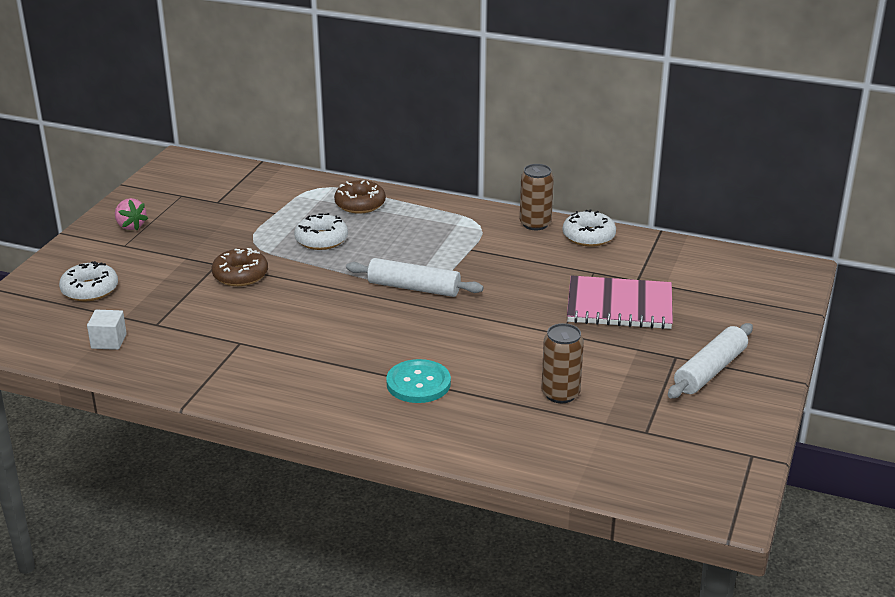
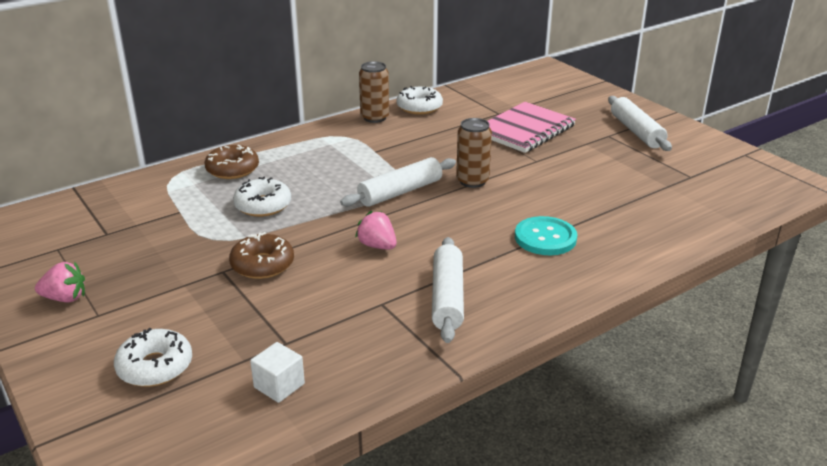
camera: 55 degrees left, 0 degrees up
brown can [541,323,584,403] -> brown can moved to [456,118,492,188]
none -> pink strawberry [355,211,397,250]
none -> white rolling pin [432,237,464,343]

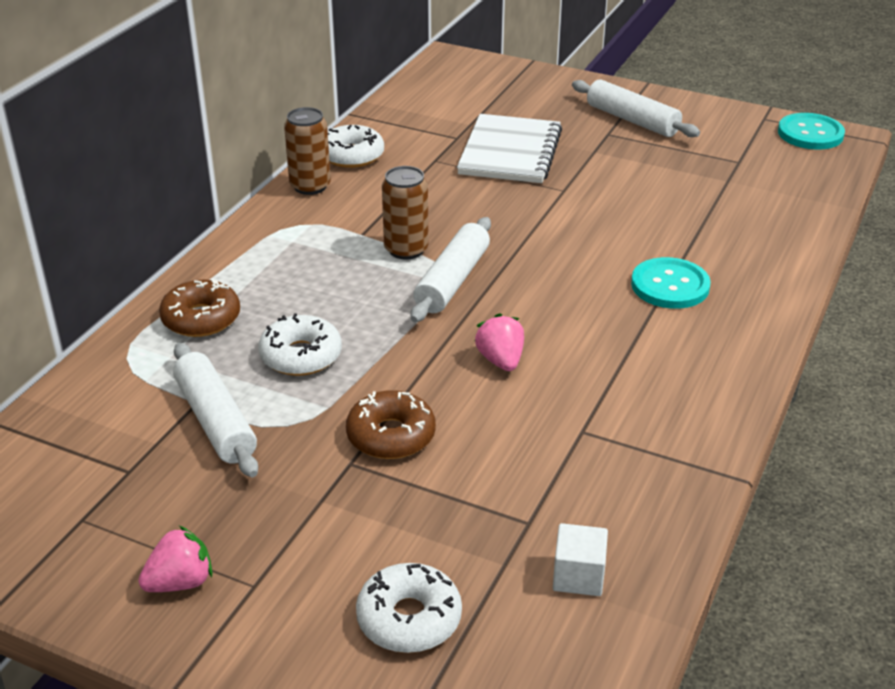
camera: 30 degrees left, 5 degrees up
pink strawberry [355,211,397,250] -> pink strawberry turned 60 degrees clockwise [475,313,524,371]
white rolling pin [432,237,464,343] -> white rolling pin moved to [173,343,258,477]
brown can [456,118,492,188] -> brown can moved to [382,166,429,259]
pink notebook [488,102,576,153] -> white notebook [457,114,562,183]
none -> turquoise button [778,113,845,150]

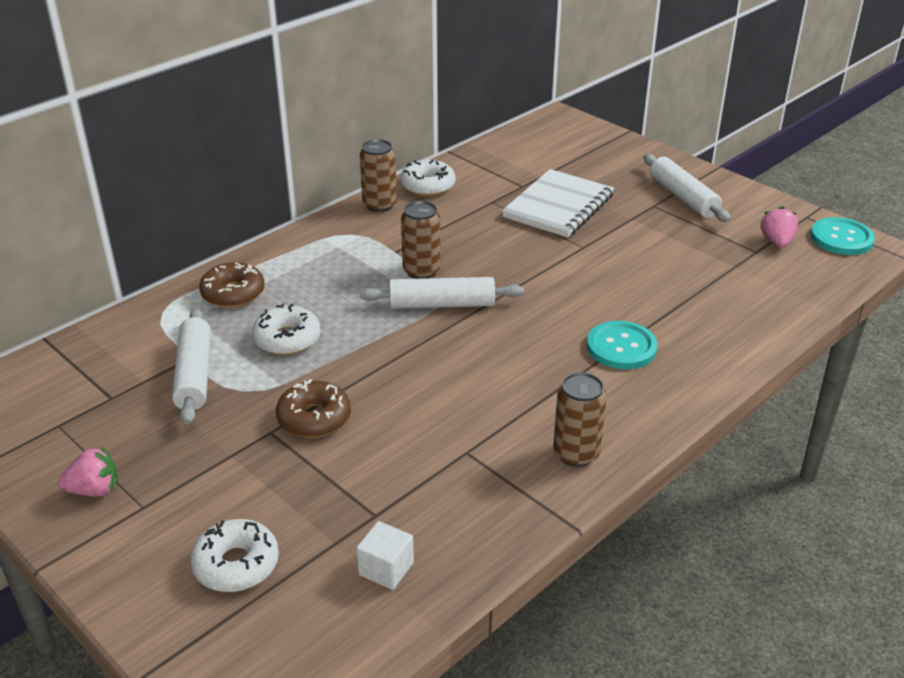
camera: 20 degrees right, 0 degrees up
white rolling pin [411,217,491,322] -> white rolling pin turned 45 degrees clockwise [360,277,524,309]
pink strawberry [475,313,524,371] -> pink strawberry moved to [761,206,798,248]
none -> brown can [553,372,607,467]

